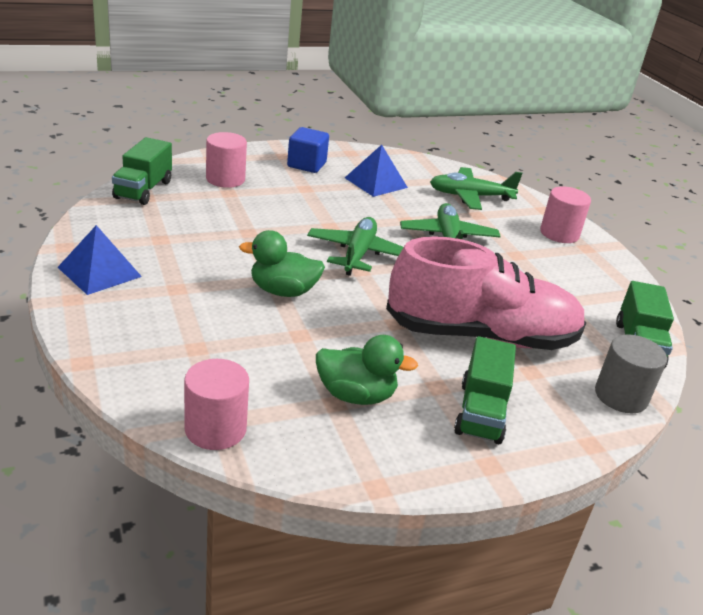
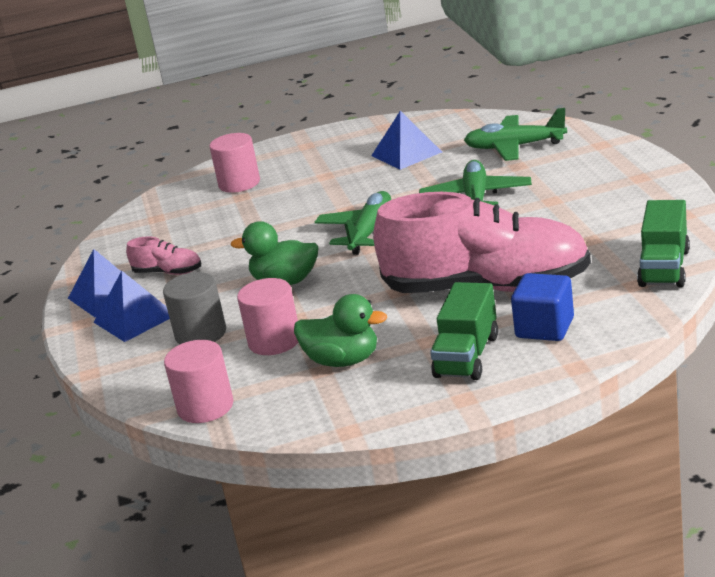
camera: 15 degrees right, 5 degrees down
green truck [112,137,172,205] -> none
blue cube [287,127,329,173] -> blue cube moved to [511,273,574,341]
pink cylinder [540,186,591,243] -> pink cylinder moved to [237,278,298,355]
grey cylinder [595,334,667,413] -> grey cylinder moved to [163,272,226,344]
none -> blue pyramid [93,271,170,342]
none -> pink shoe [126,236,201,275]

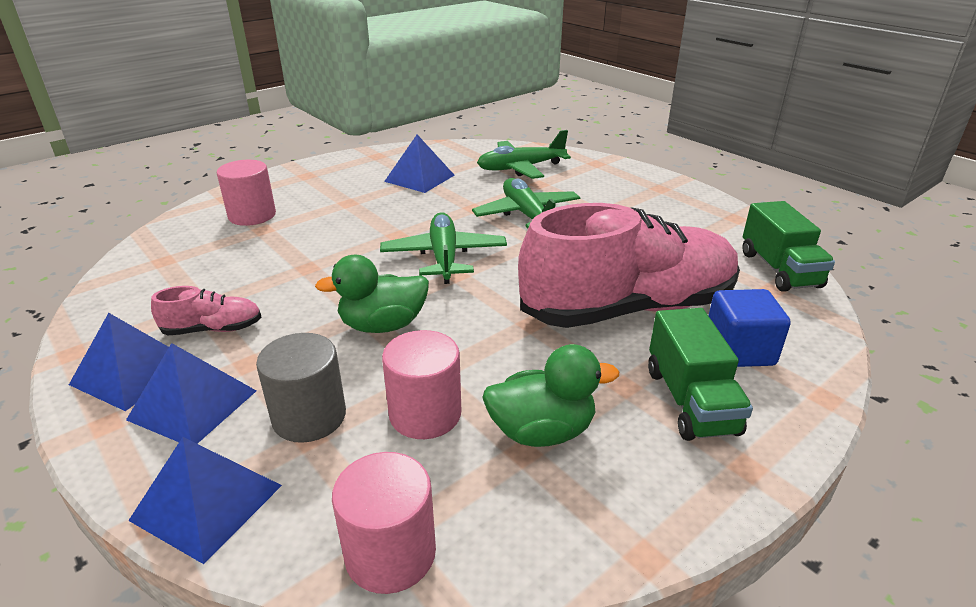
camera: 30 degrees left, 5 degrees up
none -> blue pyramid [128,437,282,564]

